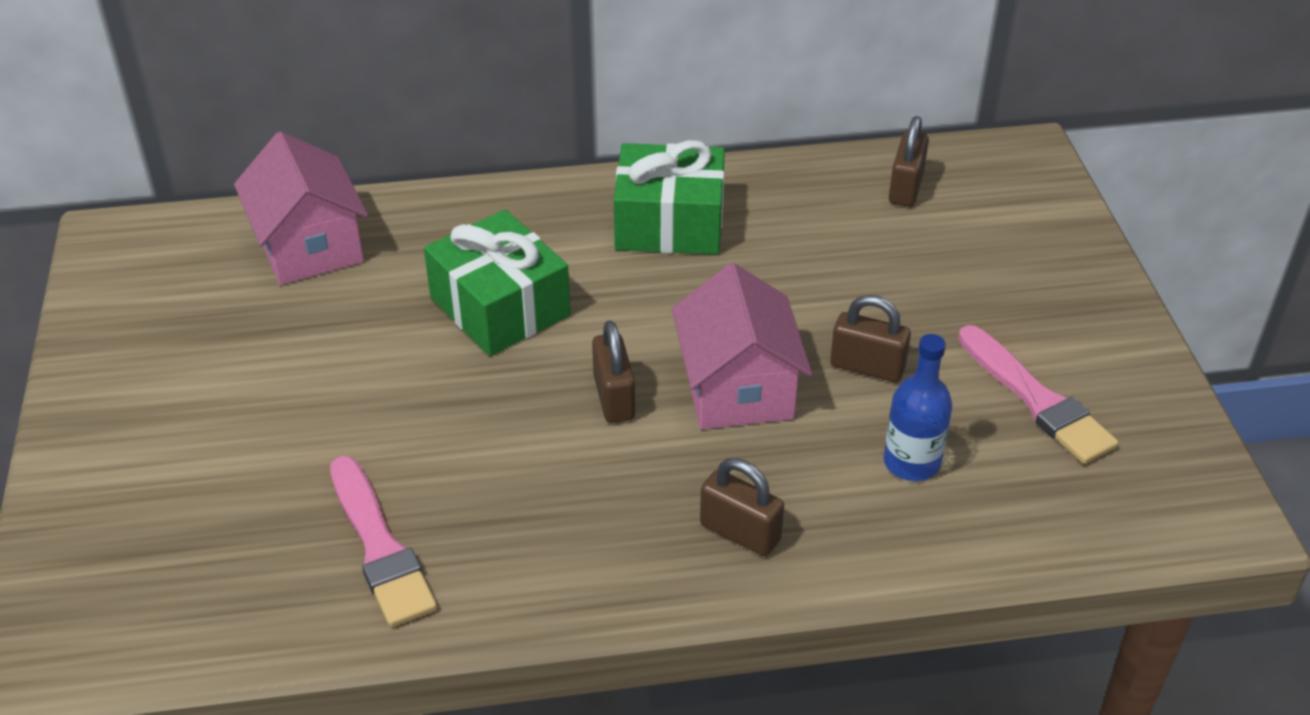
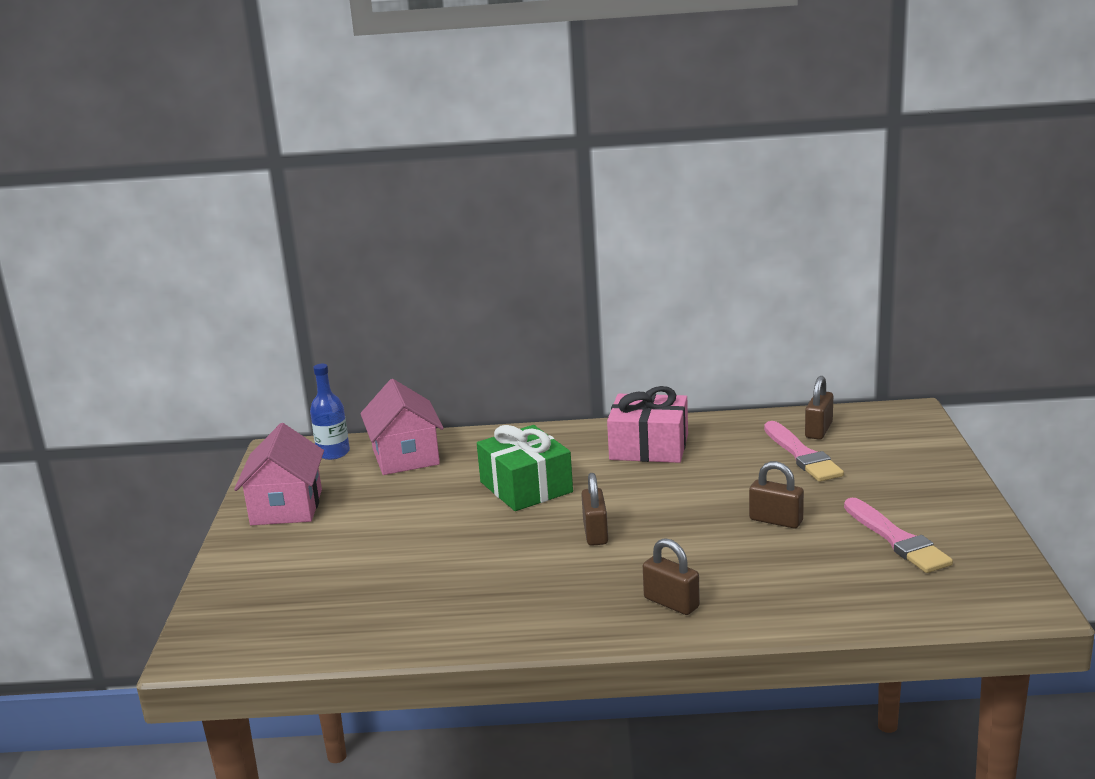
camera: 10 degrees right, 20 degrees down
pink brush [330,456,437,627] -> pink brush moved to [764,421,844,482]
green gift [614,140,725,255] -> pink gift [607,386,688,463]
pink house [672,263,812,429] -> pink house moved to [234,423,324,525]
blue bottle [883,334,952,481] -> blue bottle moved to [310,364,350,460]

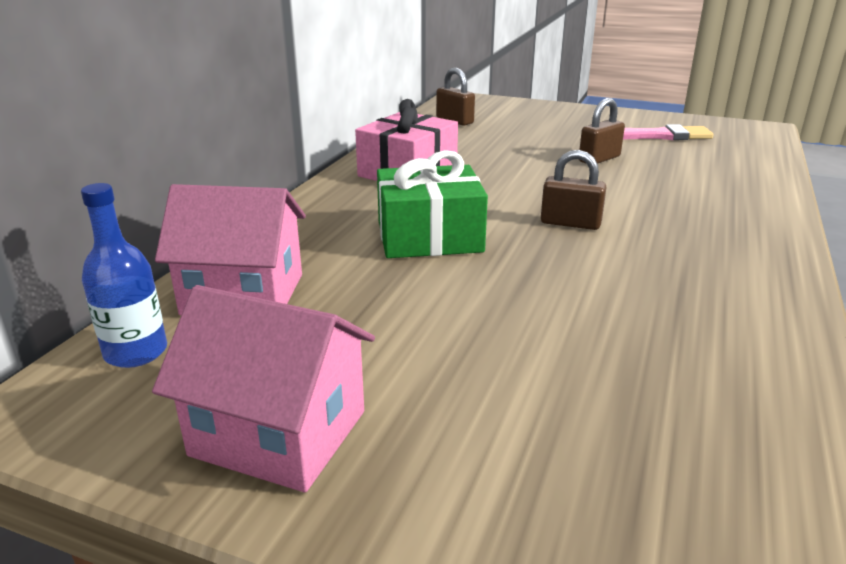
camera: 70 degrees left, 5 degrees up
brown padlock [643,538,700,615] -> none
pink brush [764,421,844,482] -> none

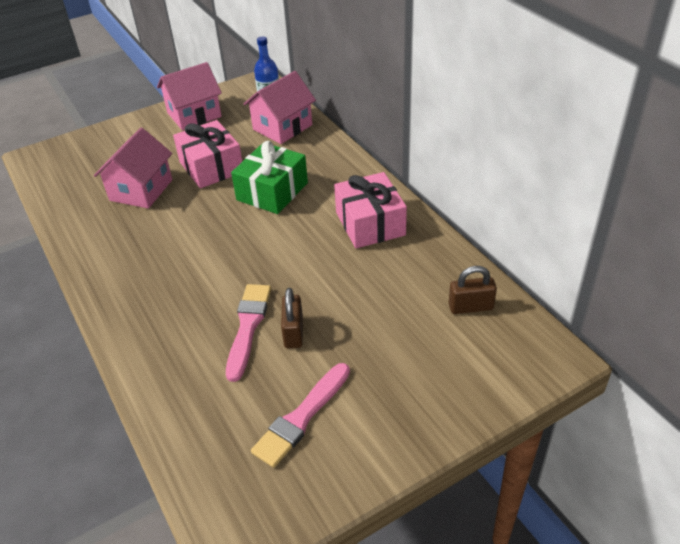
camera: 130 degrees right, 15 degrees up
brown padlock [541,150,607,230] -> none
none -> pink house [94,128,172,208]
none -> pink gift [173,120,242,188]
none -> pink brush [226,284,271,382]

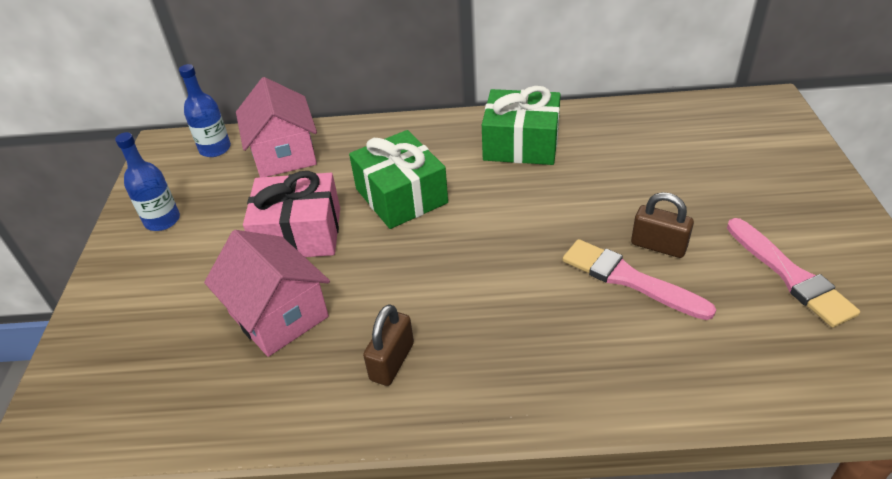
camera: 60 degrees left, 0 degrees up
pink house [157,62,222,130] -> blue bottle [115,132,180,231]
pink gift [334,172,407,248] -> green gift [482,86,561,165]
brown padlock [449,266,497,314] -> brown padlock moved to [363,304,414,386]

